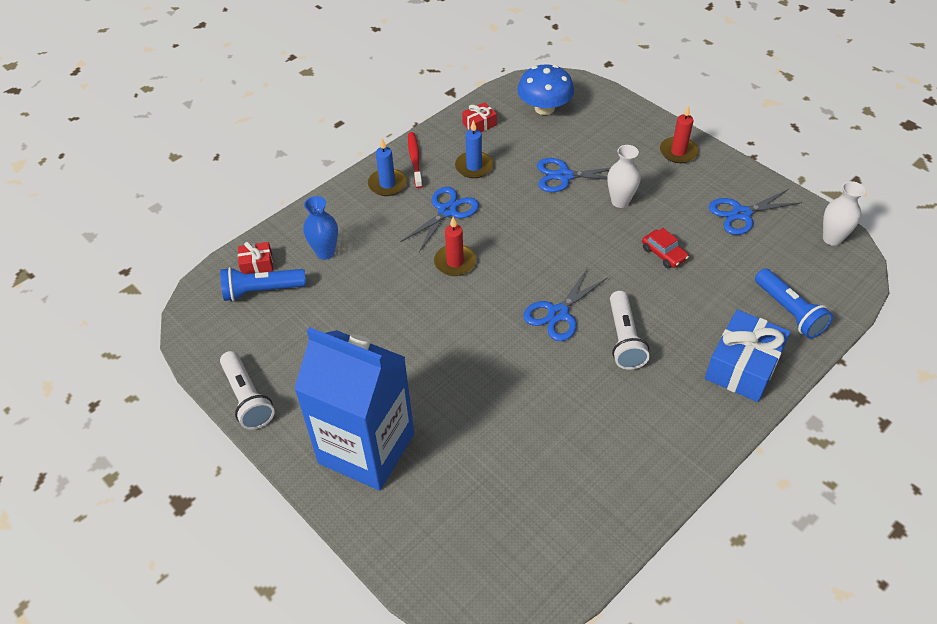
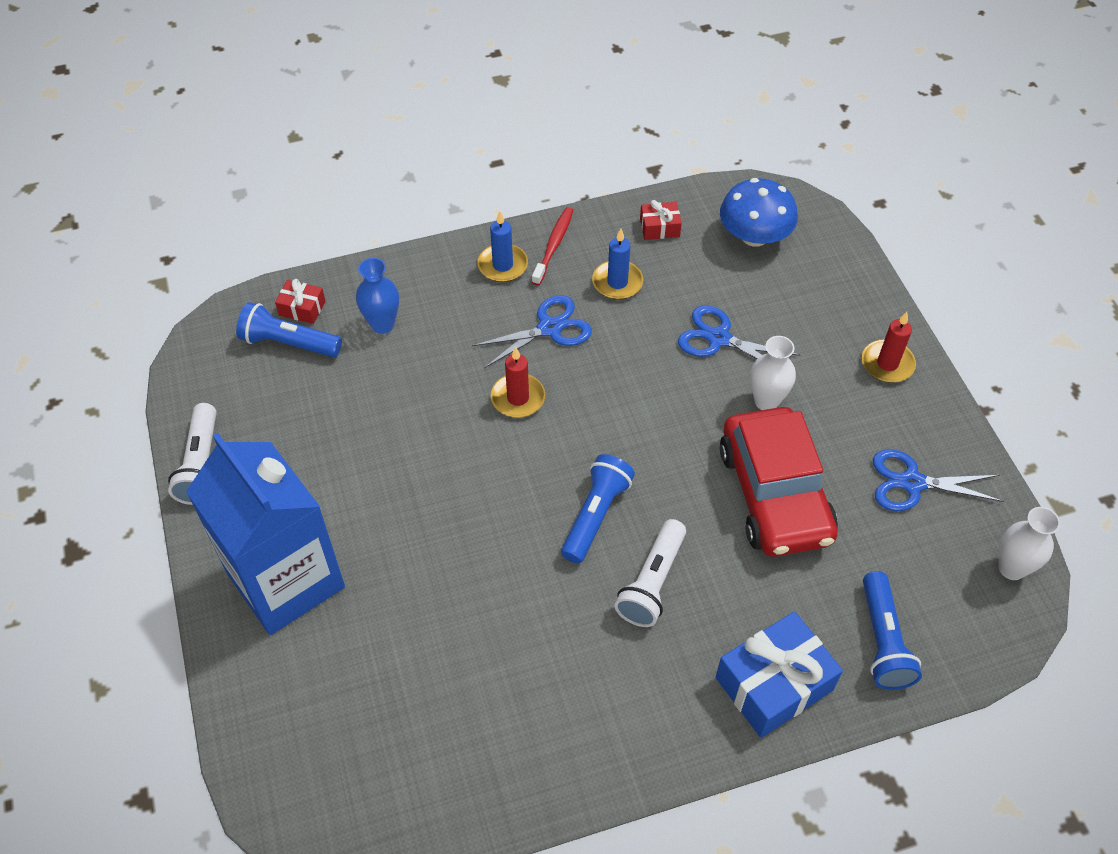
camera: 25 degrees right, 5 degrees up
blue scissors [523,267,608,341] -> blue flashlight [561,454,635,563]
red car [642,228,689,268] -> red car [720,407,838,557], size x2.49

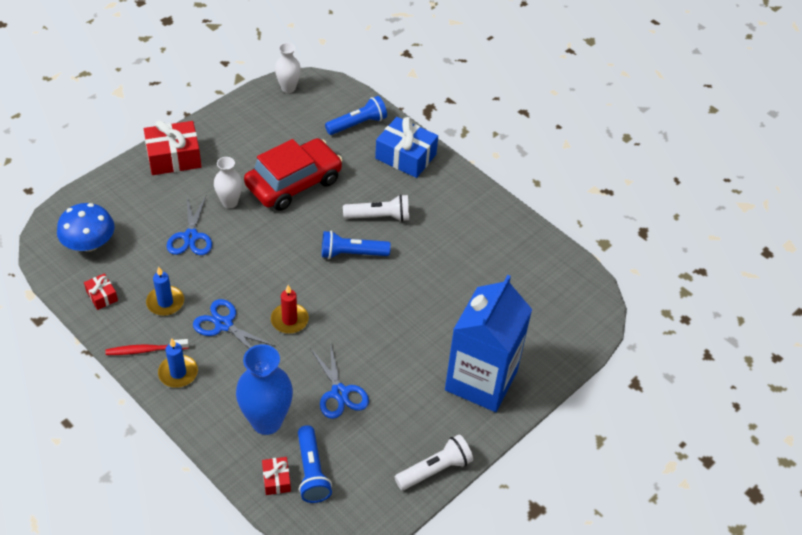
camera: 120 degrees left, 5 degrees down
blue vase [356,258,399,334] -> blue vase [236,344,293,435], size x1.68
red candle [862,312,916,383] -> red gift [144,120,202,175]
blue scissors [873,449,1004,511] -> blue scissors moved to [310,345,369,419]

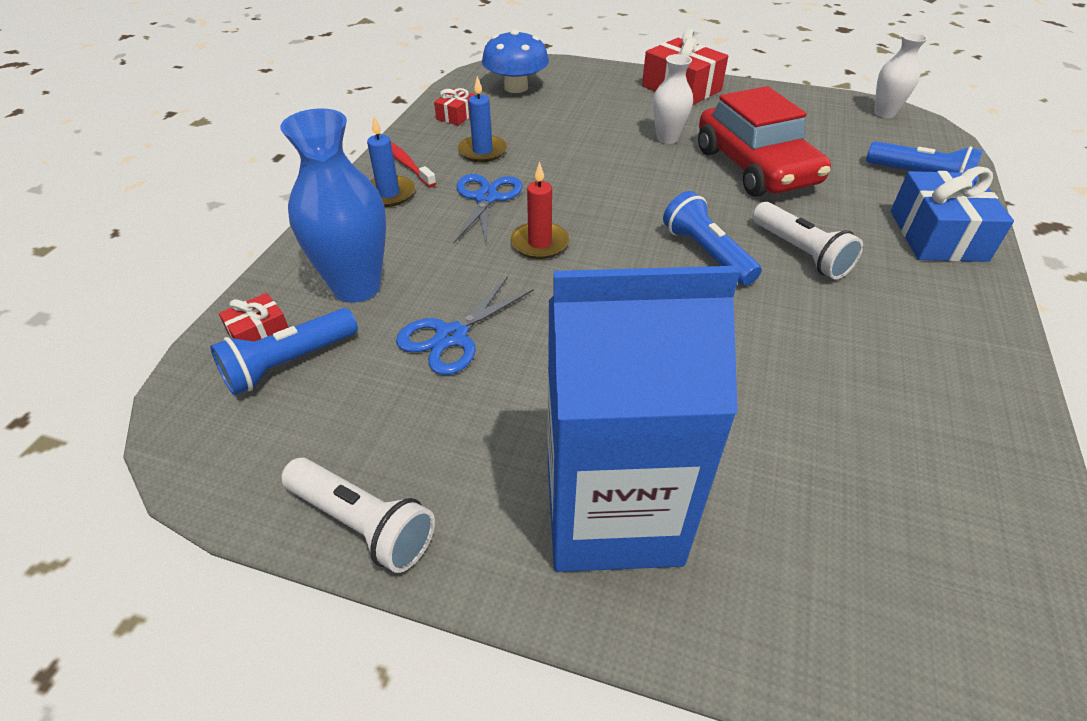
camera: 65 degrees right, 5 degrees down
blue scissors [167,196,212,255] -> none
red car [244,138,342,211] -> red car turned 45 degrees clockwise [698,86,831,197]

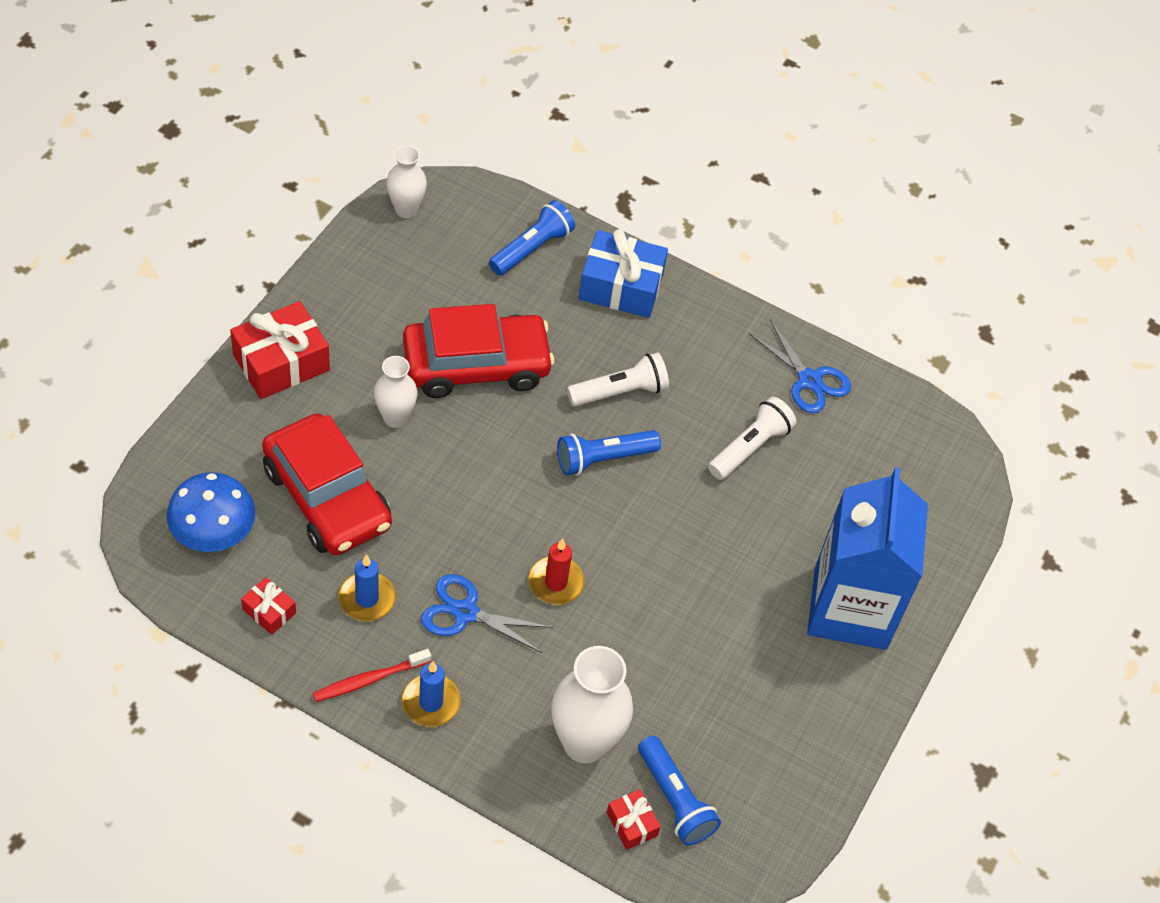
camera: 85 degrees left, 10 degrees up
blue vase [280,108,386,303] -> white vase [551,646,633,763]
white flashlight [281,458,435,573] -> white flashlight moved to [708,397,796,480]
blue scissors [396,276,534,375] -> blue scissors moved to [749,319,851,413]
none -> red car [262,413,392,555]

